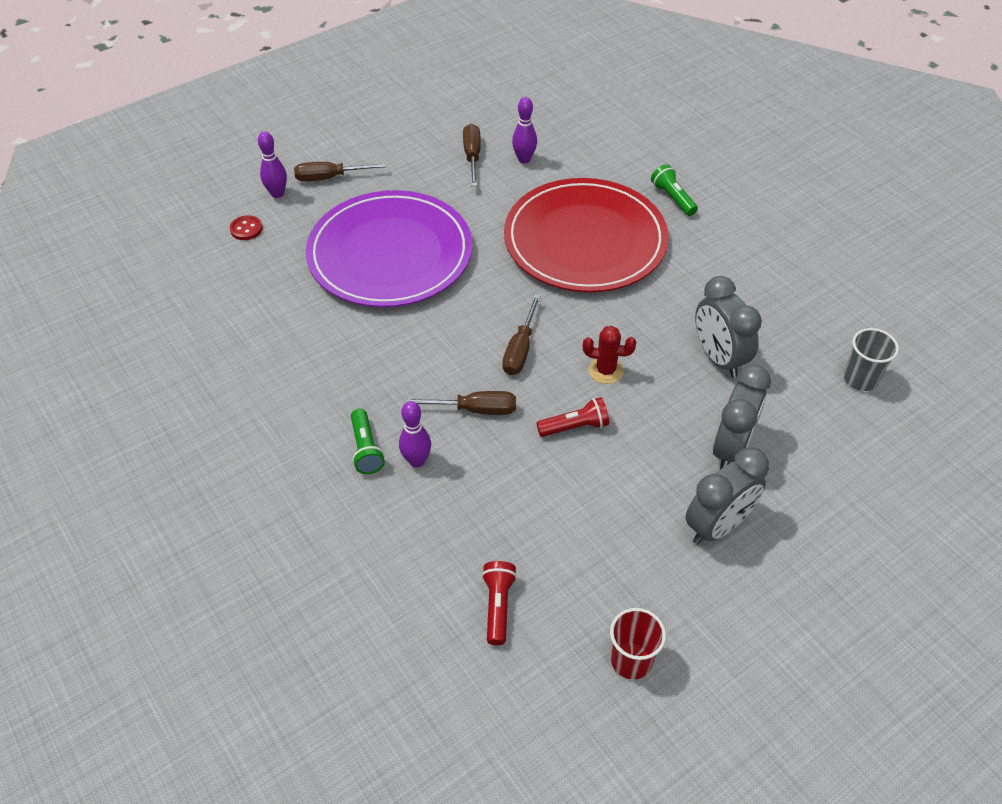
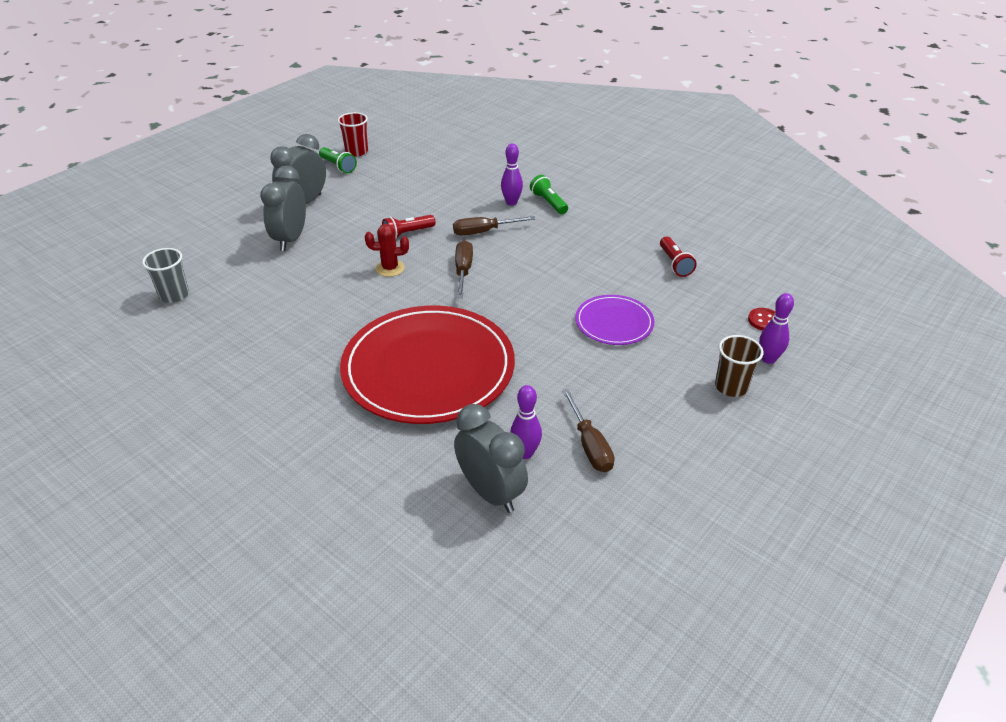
camera: 165 degrees right, 10 degrees down
brown screwdriver [294,162,387,182] -> brown cup [715,335,763,397]
purple plate [306,190,472,307] -> purple plate [575,295,654,345], size x0.48
red flashlight [482,561,517,645] -> red flashlight moved to [660,237,696,277]
green flashlight [651,164,698,216] -> green flashlight moved to [319,147,357,173]
grey clock [695,276,762,378] -> grey clock moved to [454,404,528,513]

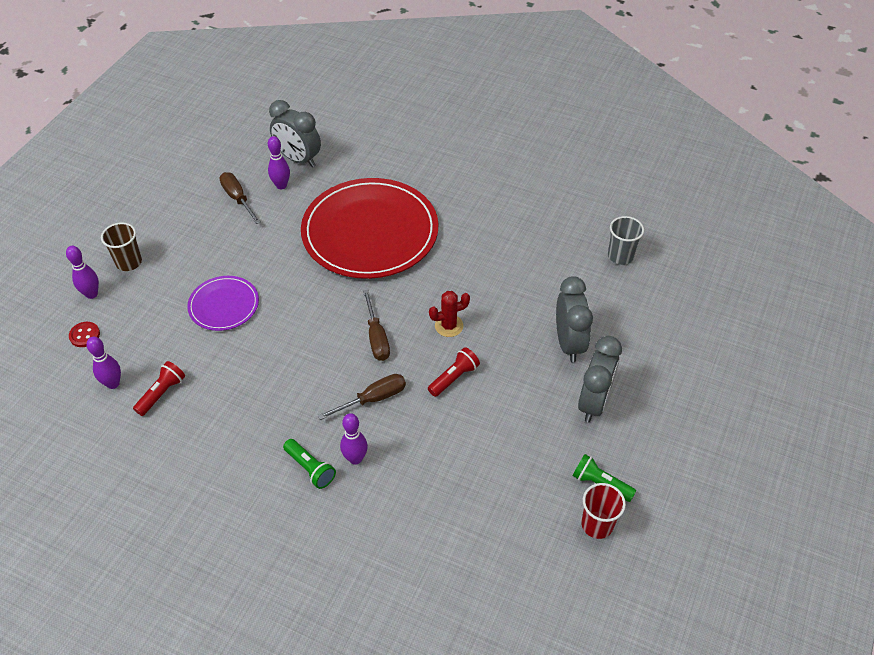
camera: 165 degrees right, 10 degrees up
red flashlight [660,237,696,277] -> red flashlight turned 60 degrees clockwise [133,361,185,416]
none -> purple bowling pin [86,337,121,389]

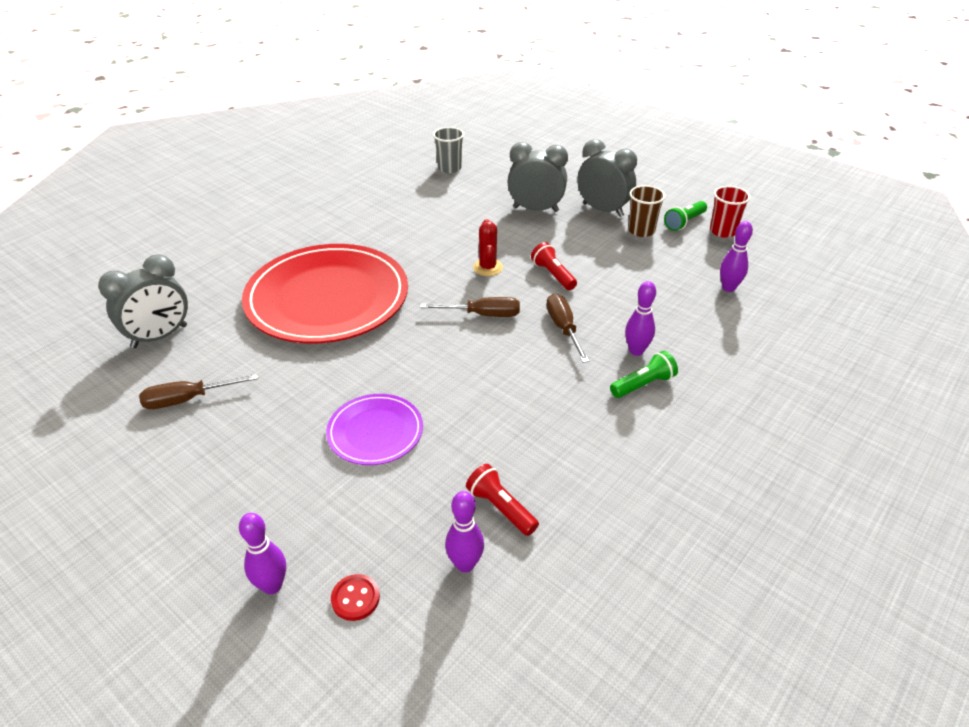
camera: 75 degrees left, 10 degrees down
brown cup [101,222,142,271] -> brown cup moved to [628,185,665,237]
purple bowling pin [268,136,290,189] -> purple bowling pin moved to [720,221,753,292]

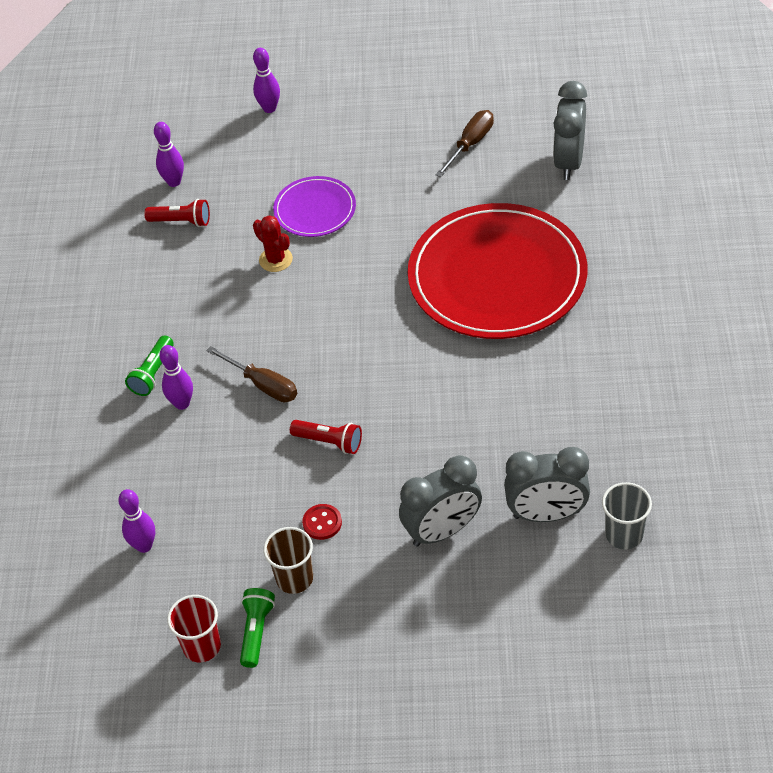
camera: 145 degrees right, 10 degrees up
red button [331,574,380,621] -> red button moved to [302,504,342,540]
brown screwdriver [420,297,520,317] -> none
red cactus [473,219,503,276] -> red cactus moved to [253,215,293,272]
grey clock [577,139,637,217] -> grey clock moved to [504,447,590,522]

